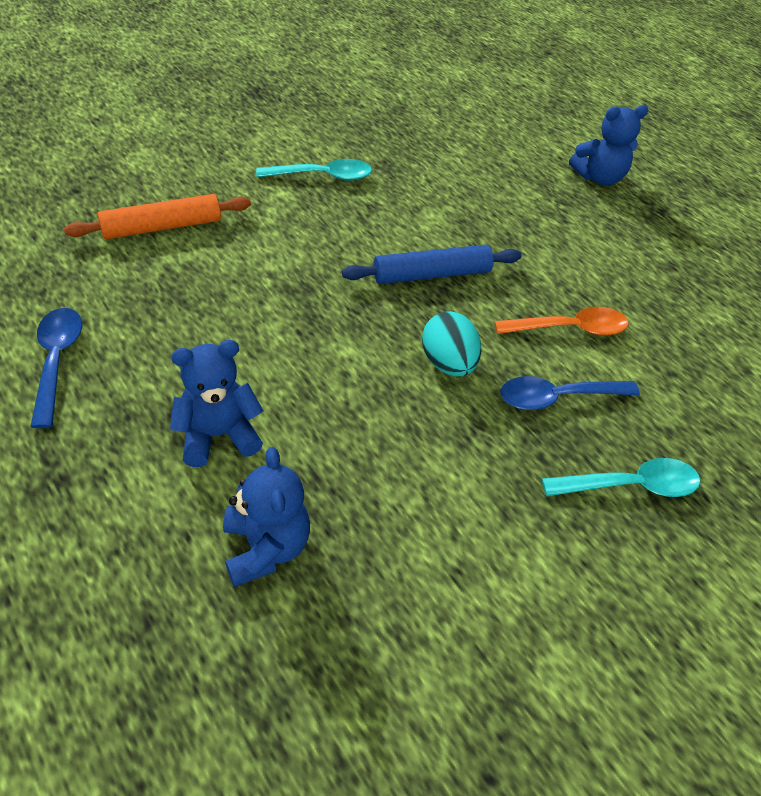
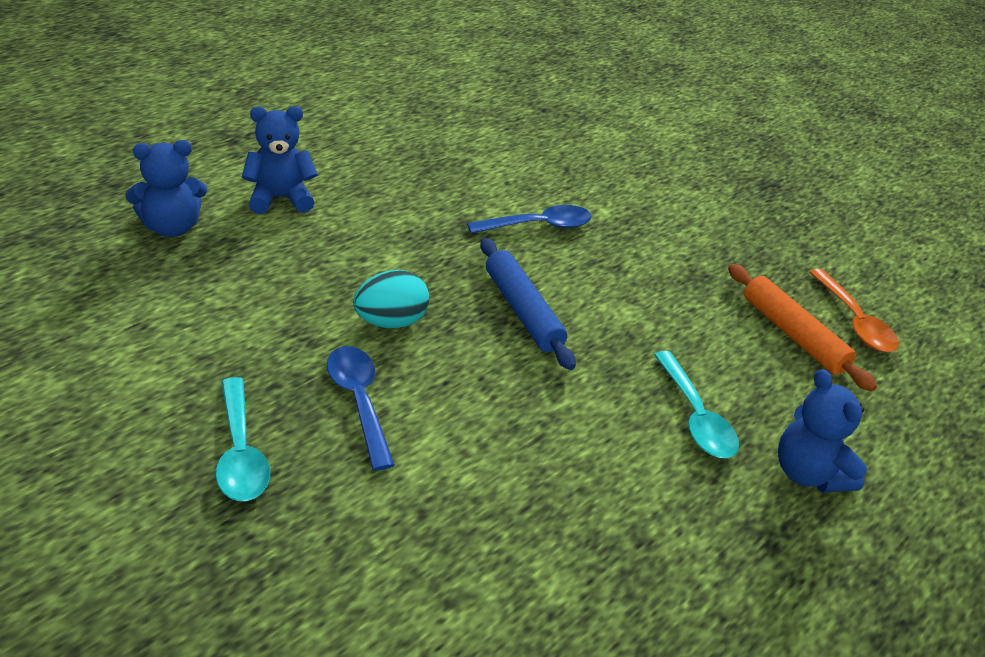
camera: 80 degrees right, 10 degrees down
blue spoon [30,308,82,428] -> blue spoon moved to [467,205,592,234]
orange rolling pin [64,194,251,239] -> orange rolling pin moved to [728,264,877,391]
blue teddy bear [170,340,263,467] -> blue teddy bear turned 75 degrees counterclockwise [242,106,318,214]
turquoise spoon [256,159,372,181] -> turquoise spoon moved to [654,351,739,458]
orange spoon [494,307,629,336] -> orange spoon moved to [809,269,899,352]

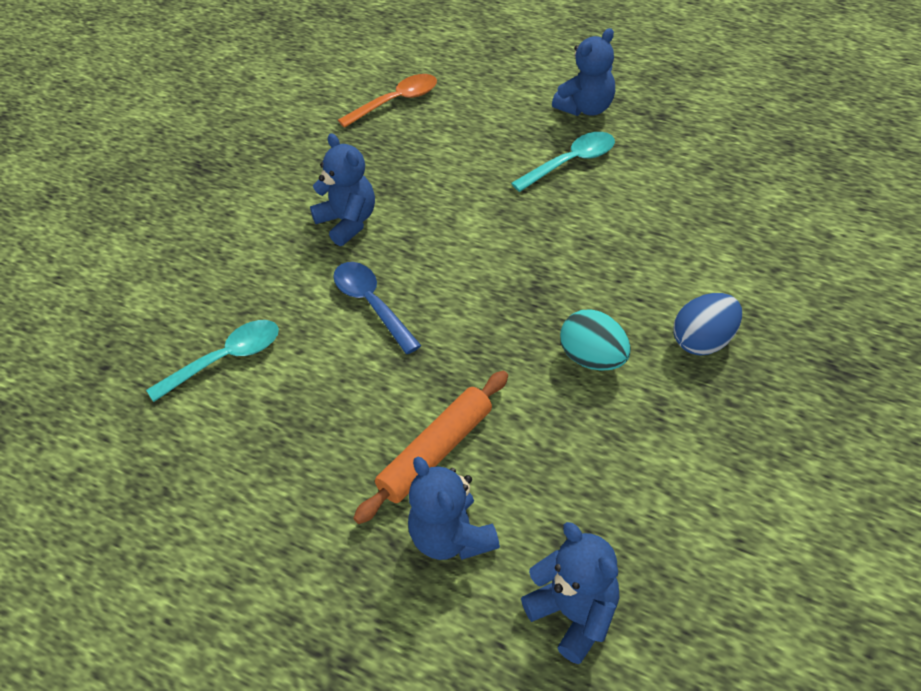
camera: 100 degrees left, 10 degrees up
turquoise spoon [216,377,270,501] -> turquoise spoon moved to [146,320,279,402]
blue spoon [327,346,395,471] -> blue egg [673,293,742,356]
blue rolling pin [480,238,576,370] -> none
orange rolling pin [728,264,877,391] -> orange rolling pin moved to [353,371,508,524]
none -> blue teddy bear [310,133,375,246]

